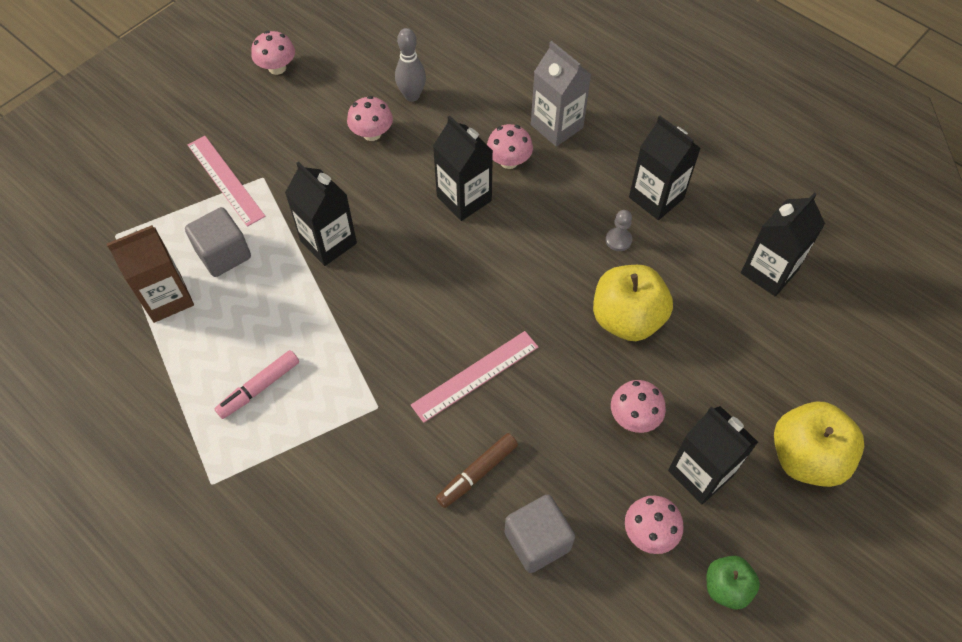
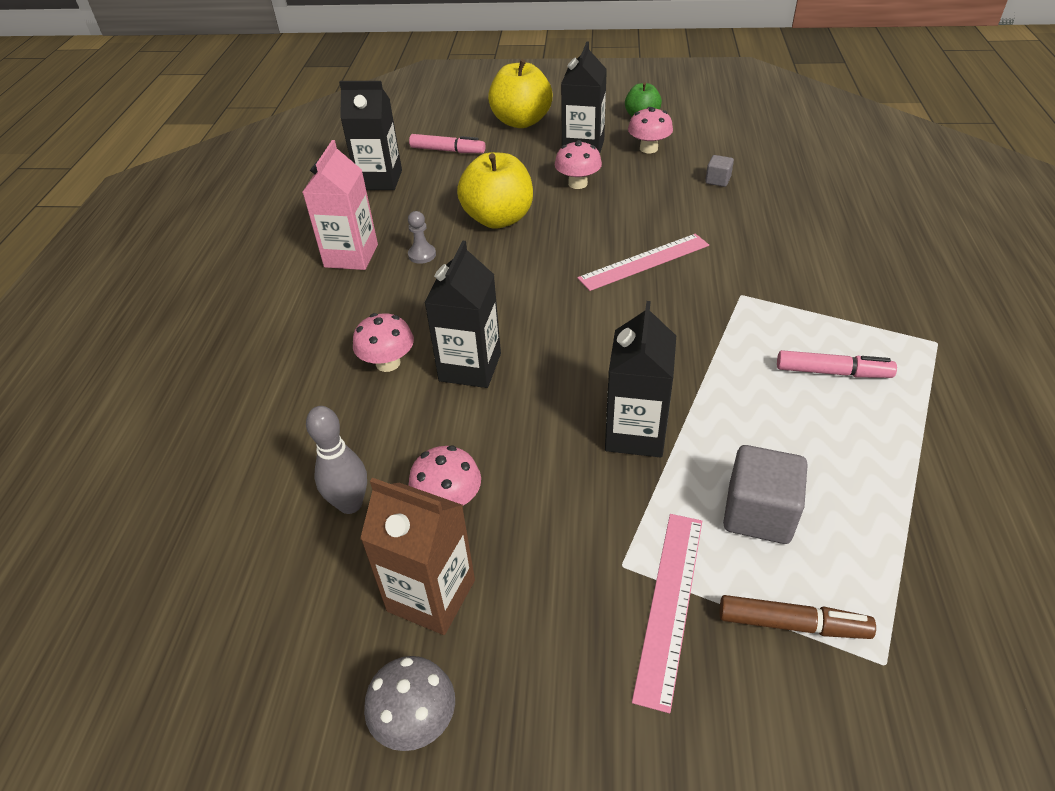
camera: 125 degrees left, 15 degrees down
brown carton [107,225,194,323] -> brown carton moved to [360,478,475,635]
pink mushroom [251,31,295,75] -> grey mushroom [364,656,455,751]
pink ruler [411,331,538,423] -> pink ruler turned 45 degrees counterclockwise [577,234,709,291]
brown marker [436,433,518,508] -> brown marker moved to [720,595,876,639]
grey cube [505,494,575,573] -> grey cube [705,155,734,187], size x0.52
grey carton [531,41,592,147] -> none
black carton [629,116,701,220] -> pink carton [303,140,378,270]
none -> pink marker [409,134,486,153]

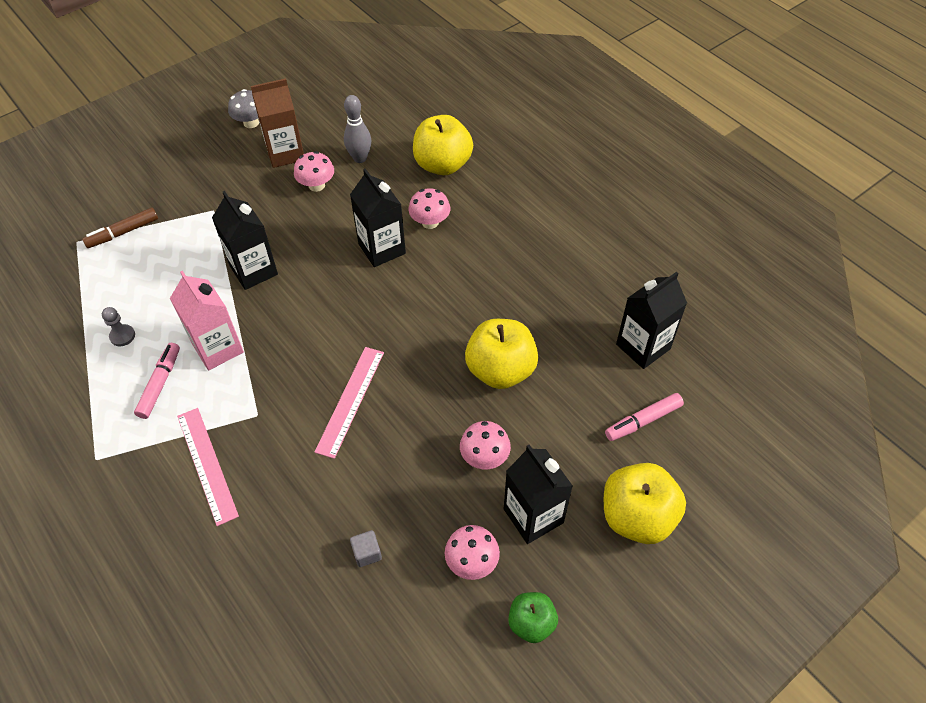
camera: 135 degrees right, 10 degrees up
pink carton [303,140,378,270] -> pink carton moved to [170,271,244,370]
grey pawn [408,211,436,264] -> grey pawn moved to [102,307,135,346]
pink ruler [632,514,702,713] -> pink ruler moved to [177,408,239,526]
grey cube [723,445,808,544] -> none
pink marker [777,350,897,378] -> pink marker turned 135 degrees clockwise [134,343,180,419]
none -> yellow apple [413,115,473,175]

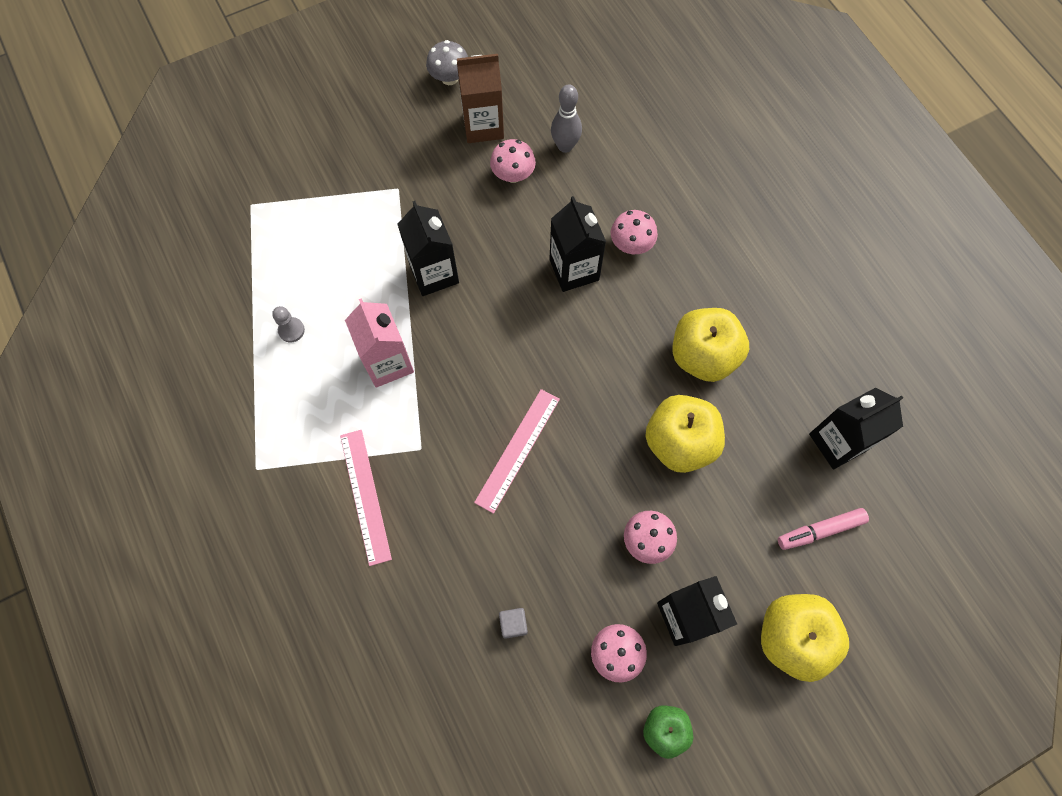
camera: 10 degrees right, 15 degrees up
brown marker [82,208,158,248] -> none
pink marker [134,343,180,419] -> none
yellow apple [413,115,473,175] -> yellow apple moved to [672,308,749,382]

